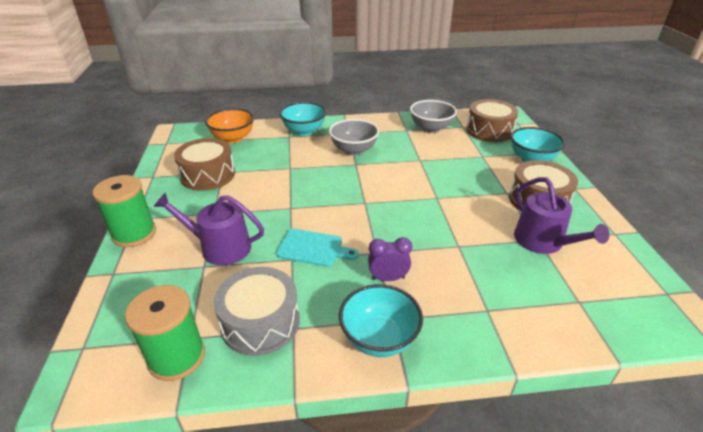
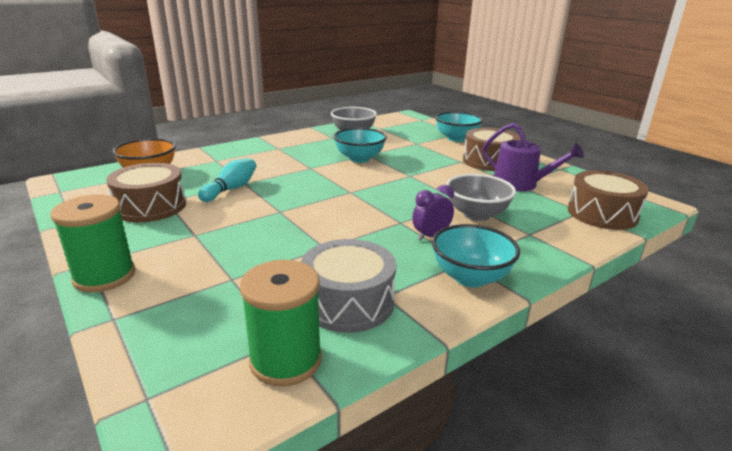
camera: 30 degrees left, 10 degrees down
purple watering can [154,193,264,265] -> none
turquoise cutting board [276,229,359,267] -> none
turquoise bowl [279,102,326,136] -> turquoise bowl moved to [333,128,387,163]
grey bowl [329,119,379,156] -> grey bowl moved to [446,174,516,221]
brown drum [466,99,518,142] -> brown drum moved to [568,170,649,230]
none -> turquoise bowling pin [198,158,256,202]

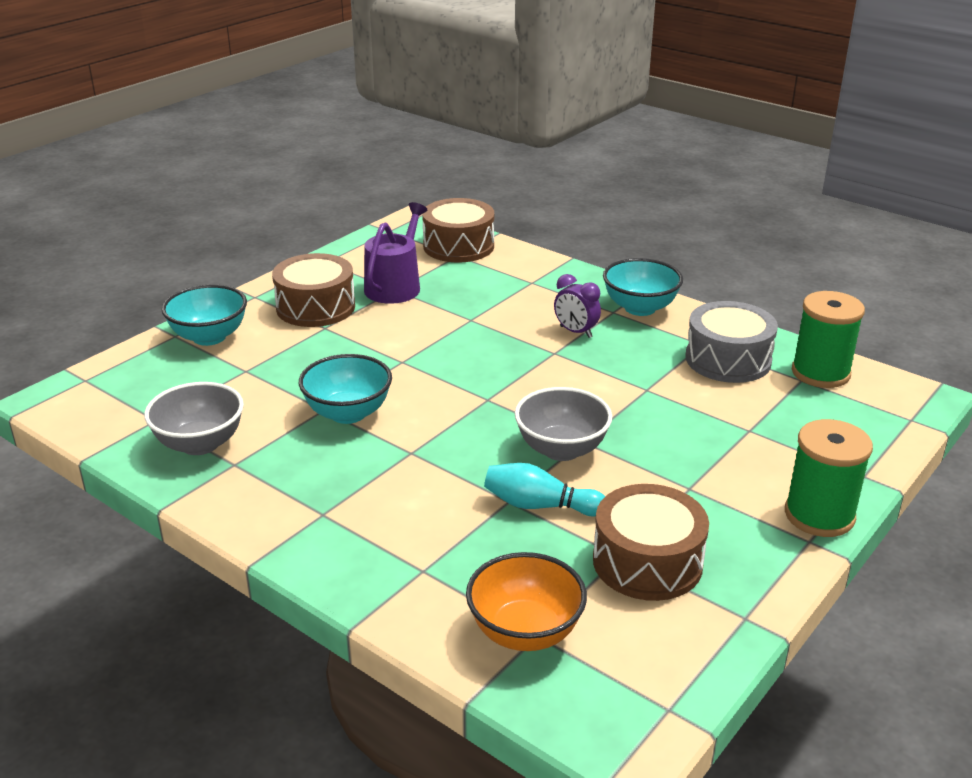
camera: 105 degrees left, 5 degrees up
grey bowl [446,174,516,221] -> grey bowl moved to [515,387,612,461]

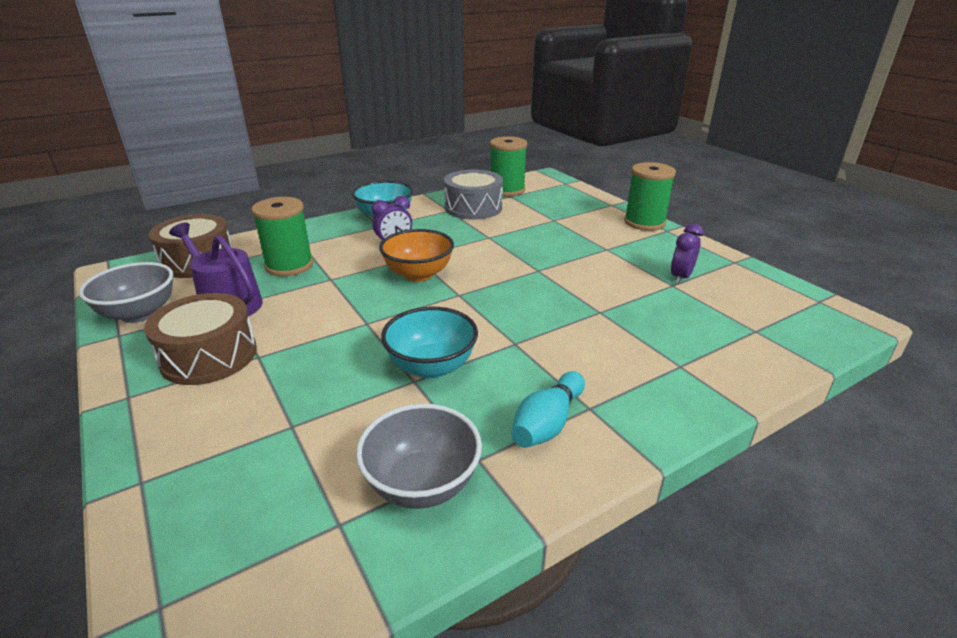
camera: 70 degrees left, 0 degrees up
turquoise bowl [162,285,247,346] -> none
orange bowl [466,552,587,651] -> orange bowl moved to [379,229,454,282]
turquoise bowling pin [484,463,605,517] -> turquoise bowling pin moved to [511,371,585,448]
grey bowl [515,387,612,461] -> grey bowl moved to [79,262,173,323]
brown drum [593,484,709,601] -> purple clock [671,224,703,284]
none -> green spool [251,197,313,276]

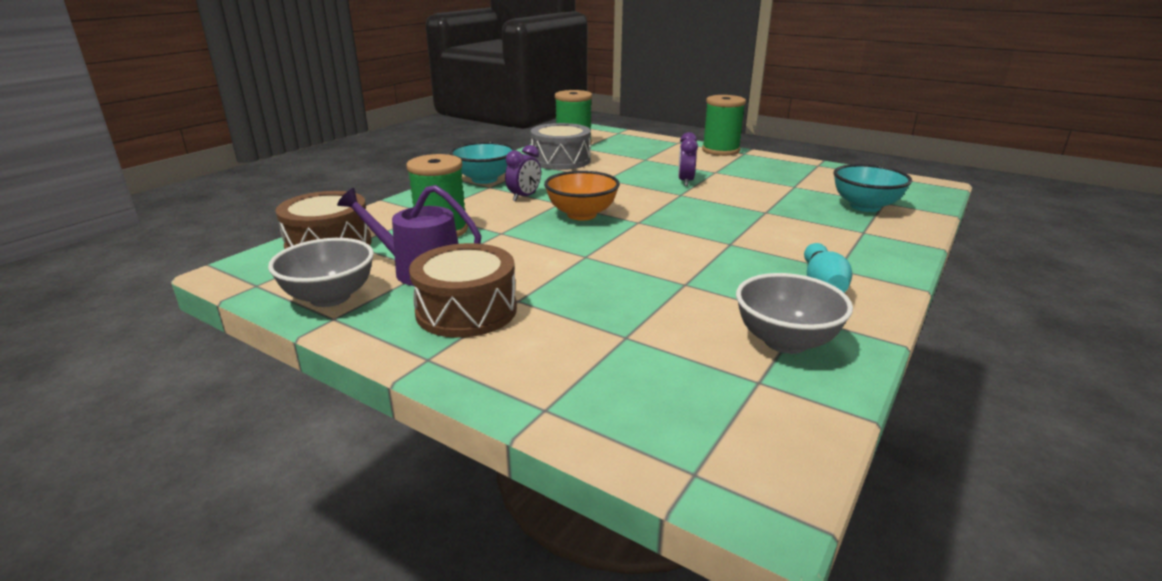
camera: 25 degrees left, 5 degrees down
turquoise bowl [381,307,478,379] -> turquoise bowl moved to [834,164,912,212]
purple clock [671,224,703,284] -> purple clock moved to [678,132,698,186]

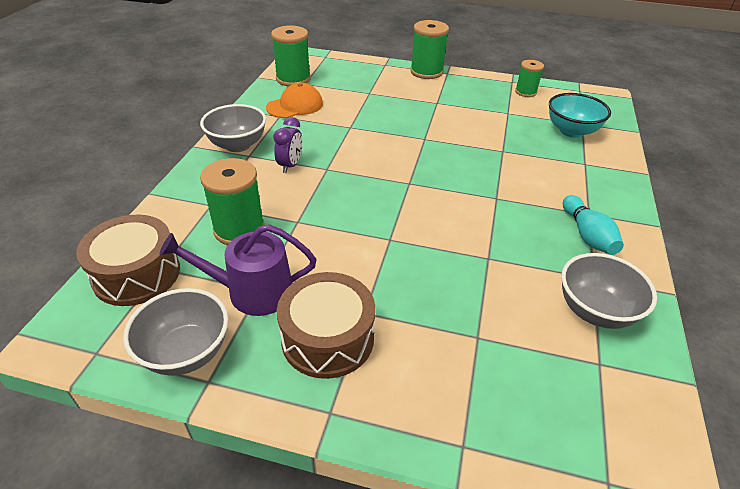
camera: 20 degrees left, 15 degrees up
turquoise bowl [449,142,515,184] -> grey bowl [200,104,266,152]
grey drum [531,123,591,170] -> orange cap [266,83,323,118]
orange bowl [544,171,620,221] -> none
purple clock [678,132,698,186] -> none
none -> green spool [515,60,544,97]

